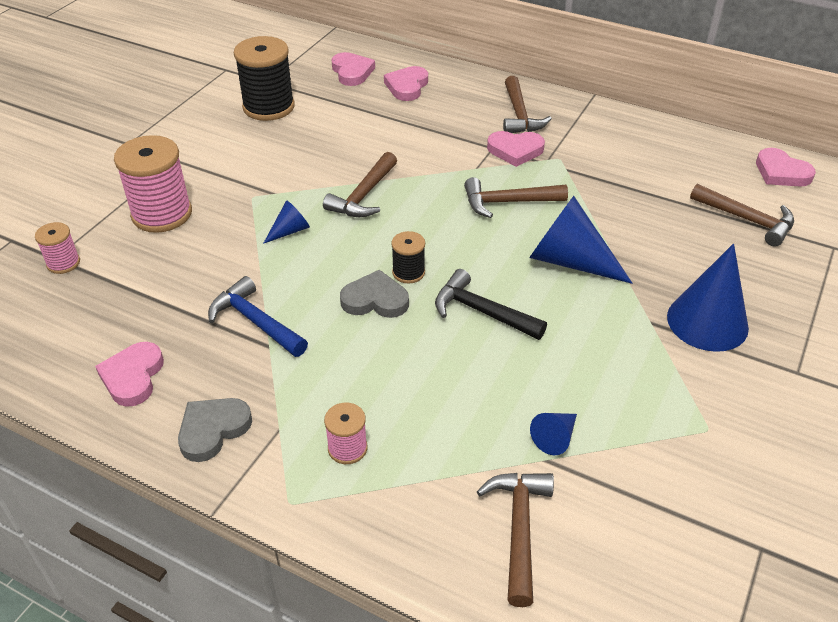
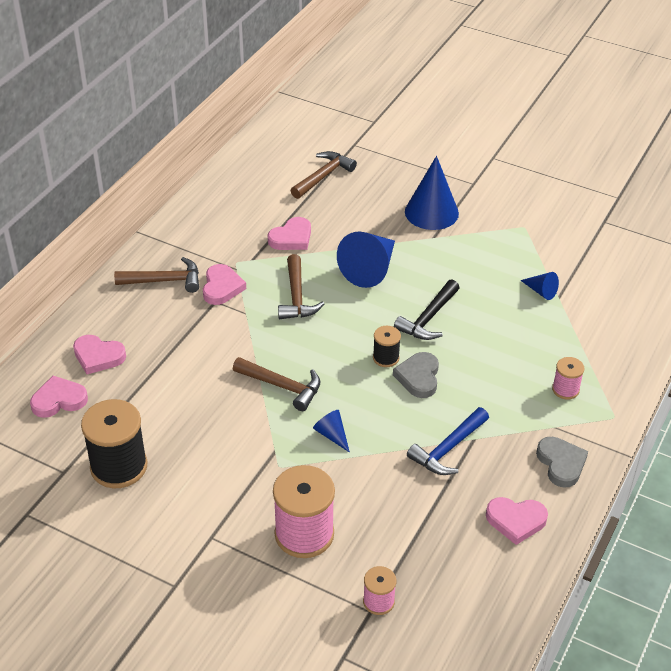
camera: 90 degrees left, 0 degrees up
grey heart [178,398,252,462] -> grey heart turned 150 degrees counterclockwise [536,437,588,488]
brown hammer [477,473,554,607] -> none
pink heart [756,148,816,187] -> pink heart moved to [268,217,311,250]

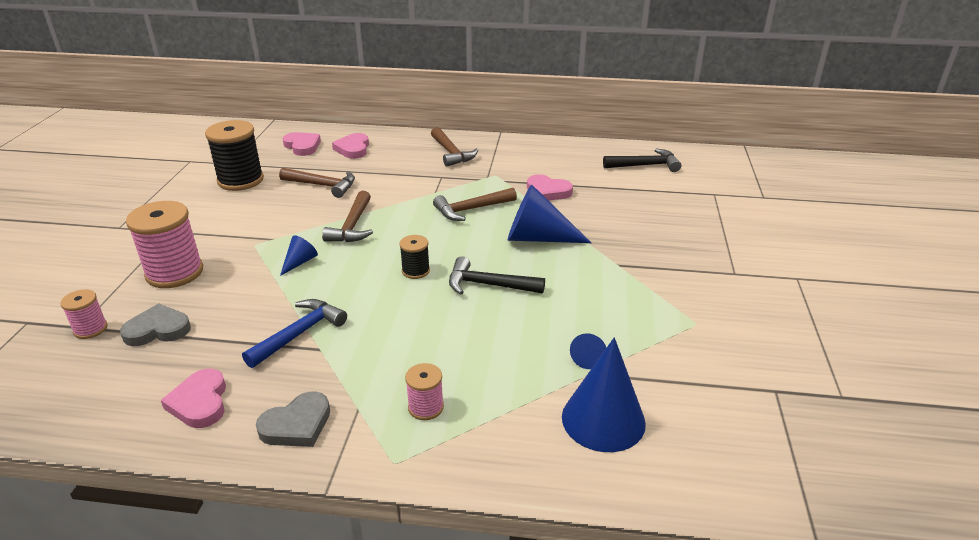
camera: 70 degrees right, 10 degrees down
pink heart [203,264,246,305] -> none
brown hammer [290,151,357,199] -> brown hammer moved to [279,168,355,198]
grey heart [393,352,439,398] -> grey heart moved to [120,304,191,346]
blue cone [405,156,459,230] -> blue cone moved to [562,337,646,452]
blue hammer [407,407,489,475] -> blue hammer turned 105 degrees clockwise [242,299,347,368]
none -> black hammer [603,149,681,172]

